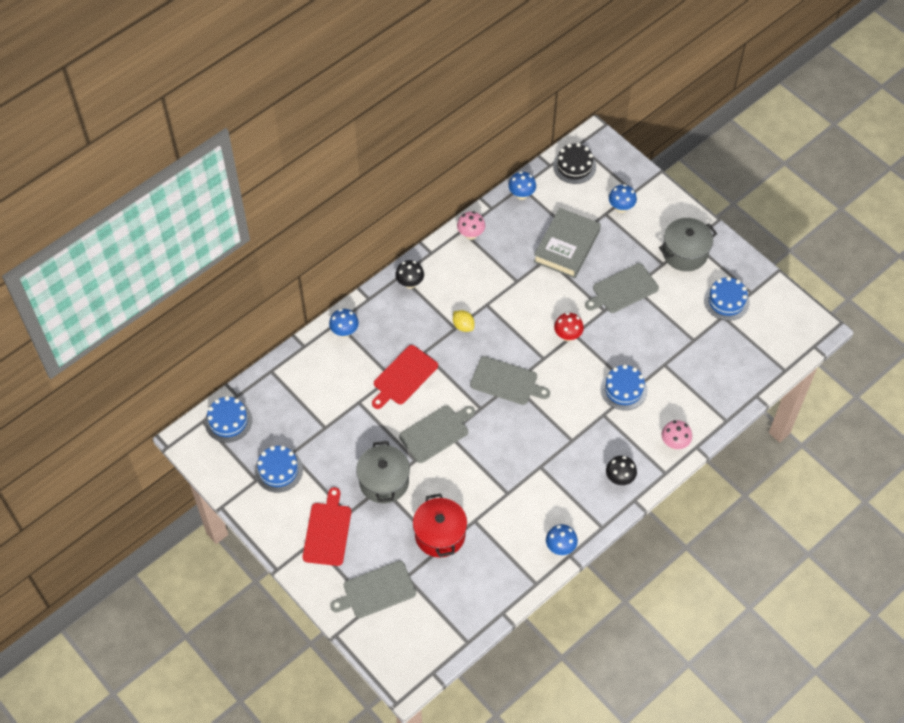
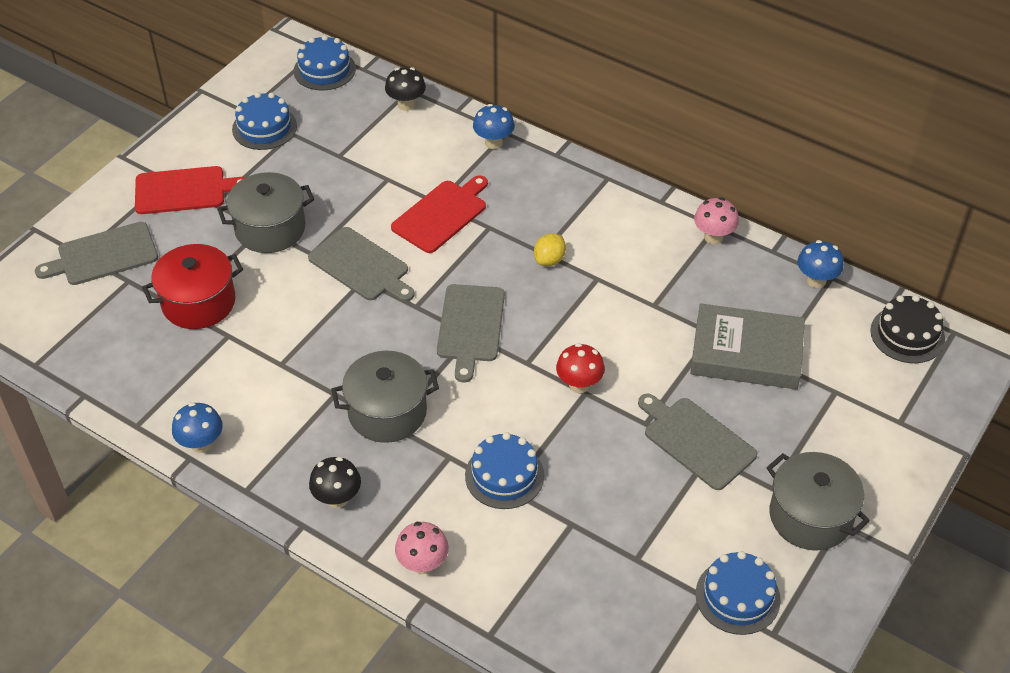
camera: 75 degrees right, 10 degrees down
grey cutting board [330,561,416,618] -> grey cutting board turned 75 degrees counterclockwise [35,222,158,285]
red cutting board [372,345,438,409] -> red cutting board turned 105 degrees clockwise [391,175,488,253]
black mushroom [395,260,424,289] -> black mushroom moved to [385,67,426,111]
blue mushroom [609,184,637,213] -> none
none -> grey pot [331,351,439,443]

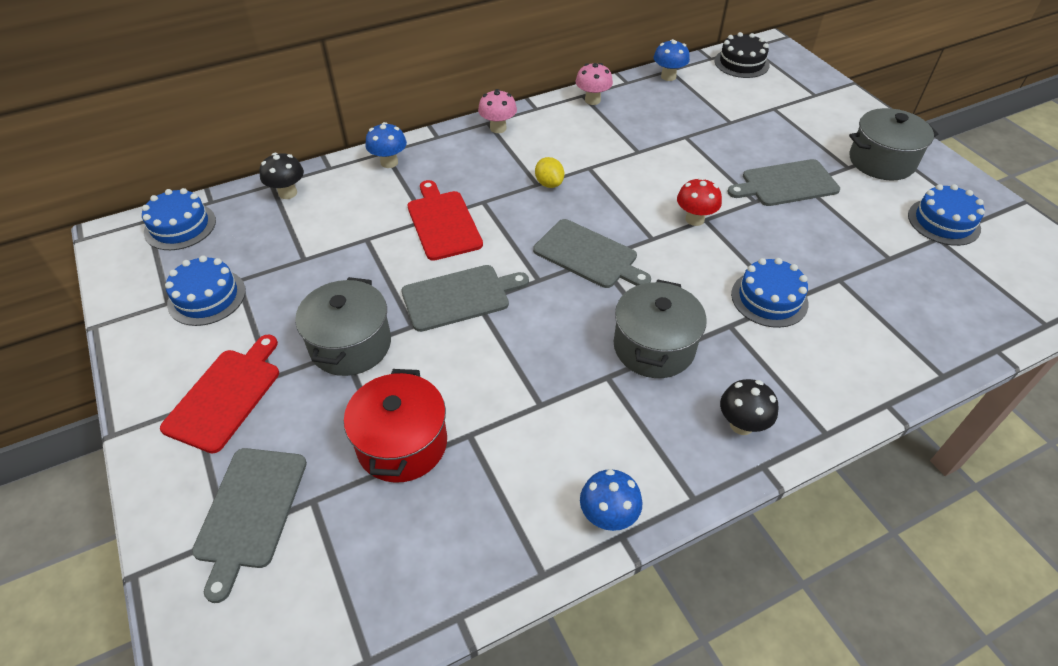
camera: 60 degrees left, 0 degrees up
pink mushroom [395,522,449,574] -> pink mushroom moved to [478,89,517,133]
grey book [690,303,805,389] -> none

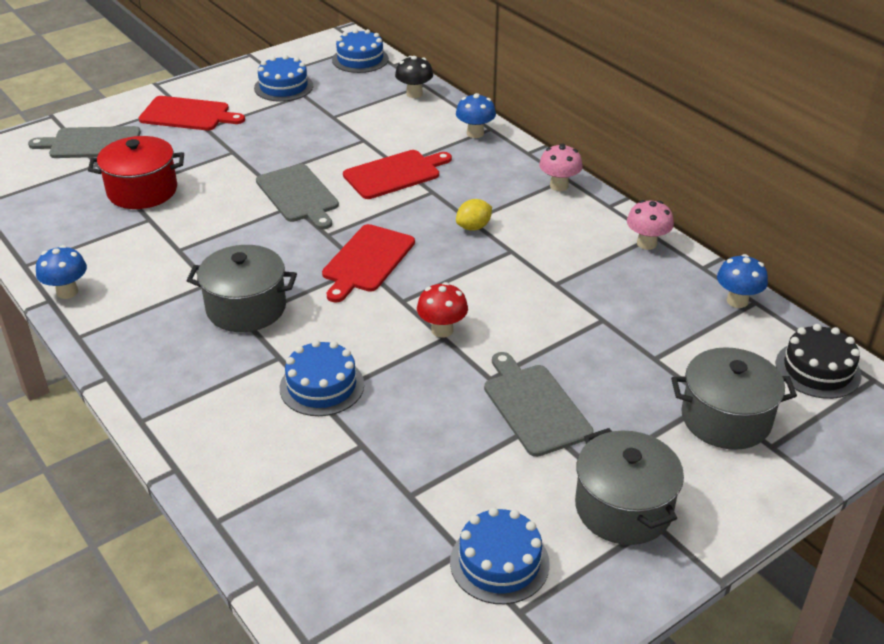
camera: 80 degrees right, 10 degrees down
grey pot [295,277,391,376] -> grey pot moved to [671,347,797,450]
grey cutting board [533,219,651,288] -> red cutting board [322,224,415,303]
black mushroom [720,379,779,435] -> none

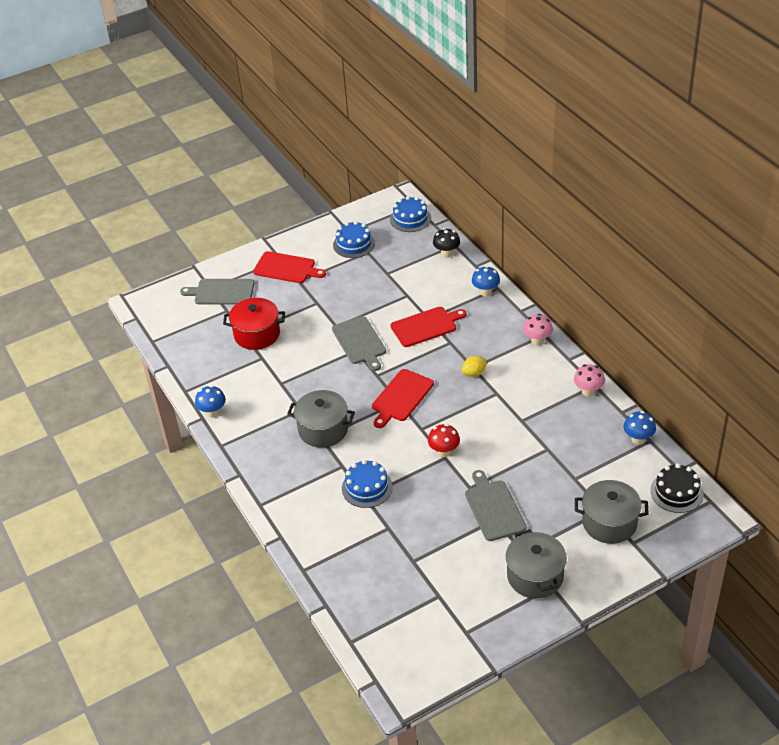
camera: 10 degrees right, 5 degrees up
blue cake [450,507,550,604] -> none

